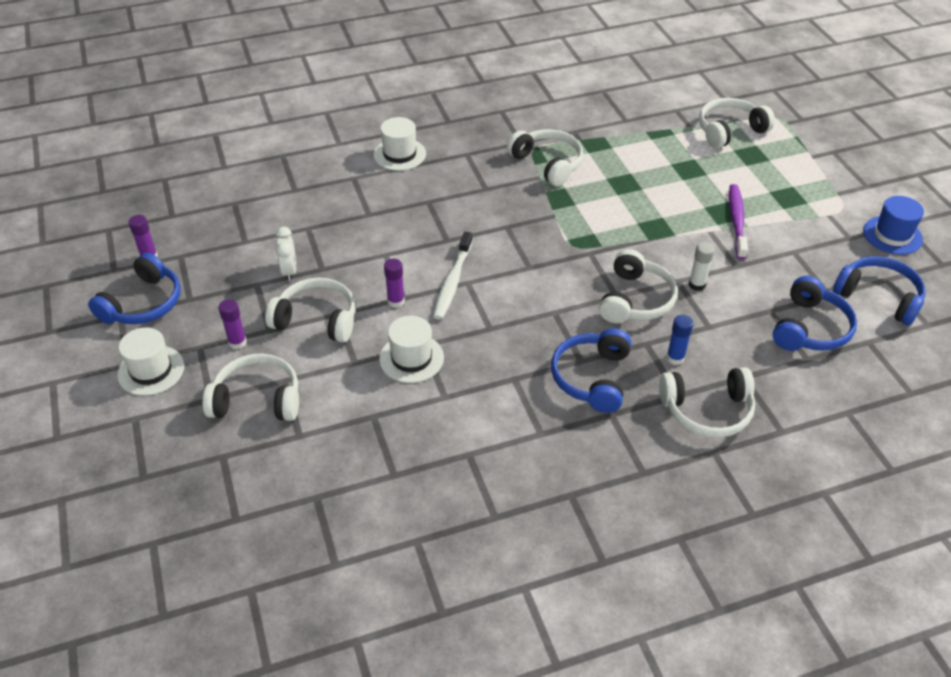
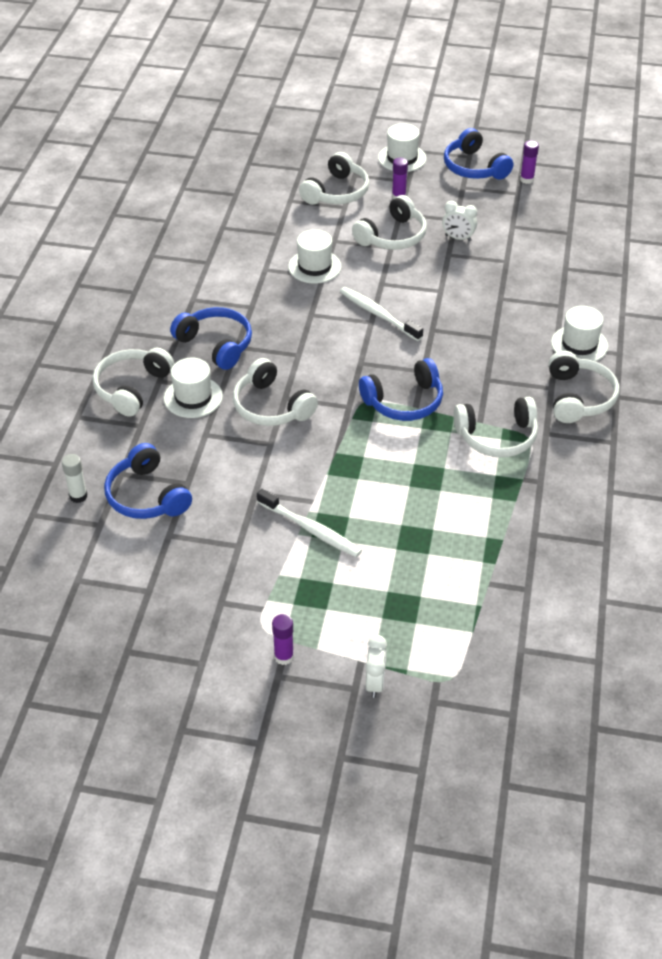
camera: 120 degrees right, 0 degrees up
purple glue stick [384,259,405,308] -> purple glue stick moved to [272,614,294,665]
blue glue stick [666,315,694,365] -> white hat [164,358,223,418]
white glue stick [689,242,715,291] -> white glue stick moved to [62,454,87,503]
white headphones [699,98,775,148] -> white headphones moved to [549,351,619,423]
purple toothbrush [729,184,748,260] -> white toothbrush [257,488,362,557]
blue headphones [833,256,926,325] -> blue headphones moved to [359,358,443,421]
blue hat [863,196,924,255] -> none
none -> white clock [366,635,387,698]

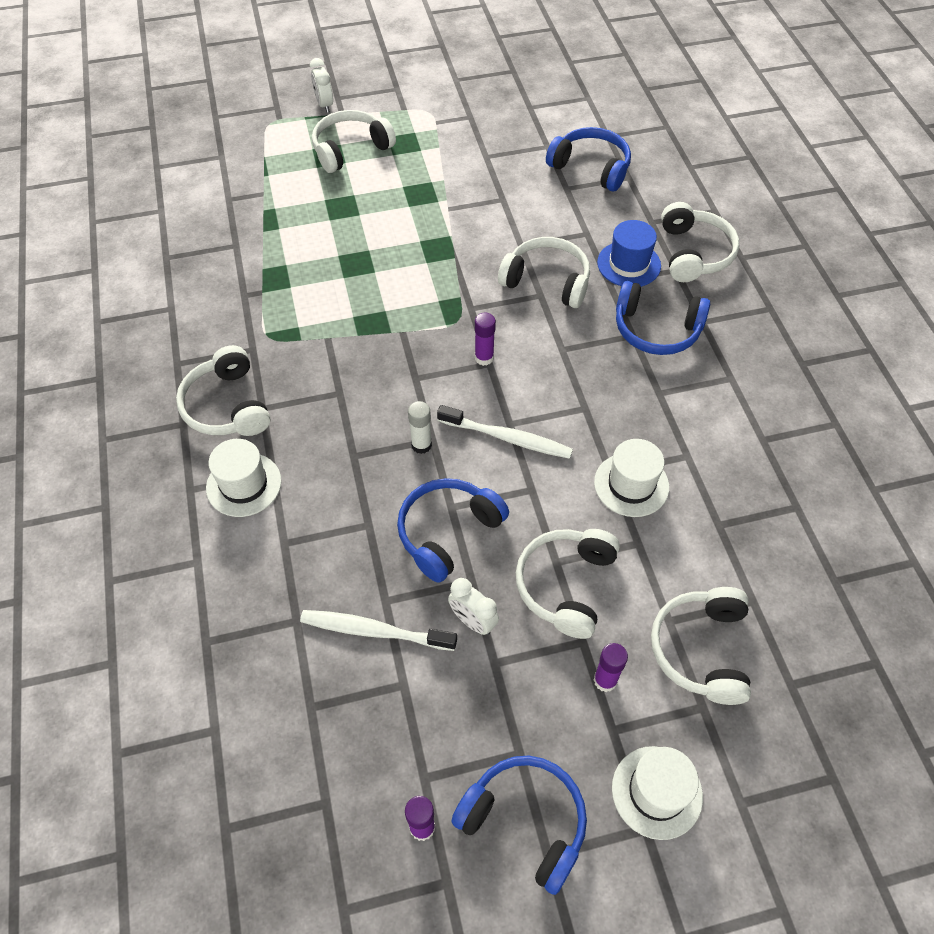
camera: 155 degrees right, 10 degrees up
white glue stick [62,454,87,503] -> white glue stick moved to [408,401,432,454]
white hat [164,358,223,418] -> blue hat [597,220,661,287]
white toothbrush [257,488,362,557] -> white toothbrush moved to [300,610,457,651]
purple glue stick [272,614,294,665] -> purple glue stick moved to [475,313,496,366]
blue headphones [359,358,443,421] -> blue headphones moved to [397,478,509,583]
white clock [442,201,477,241] -> white clock turned 135 degrees counterclockwise [448,578,499,635]
white headphones [453,397,538,457] -> white headphones moved to [312,110,396,173]

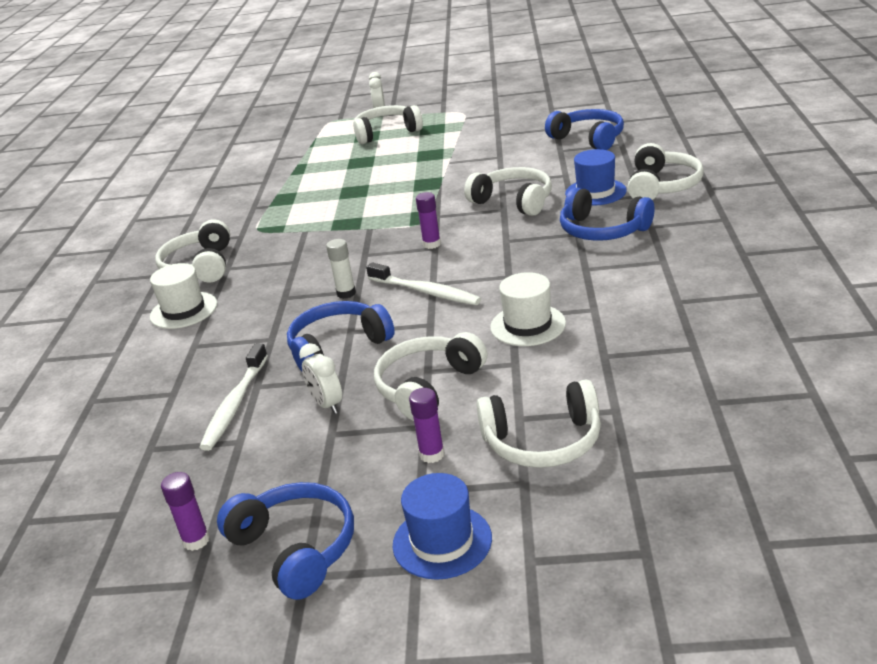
camera: 20 degrees right, 25 degrees down
white toothbrush [300,610,457,651] -> white toothbrush turned 105 degrees counterclockwise [199,344,268,451]
white hat [612,746,703,840] -> blue hat [392,473,492,580]
white headphones [651,587,751,705] -> white headphones turned 120 degrees counterclockwise [476,379,601,468]

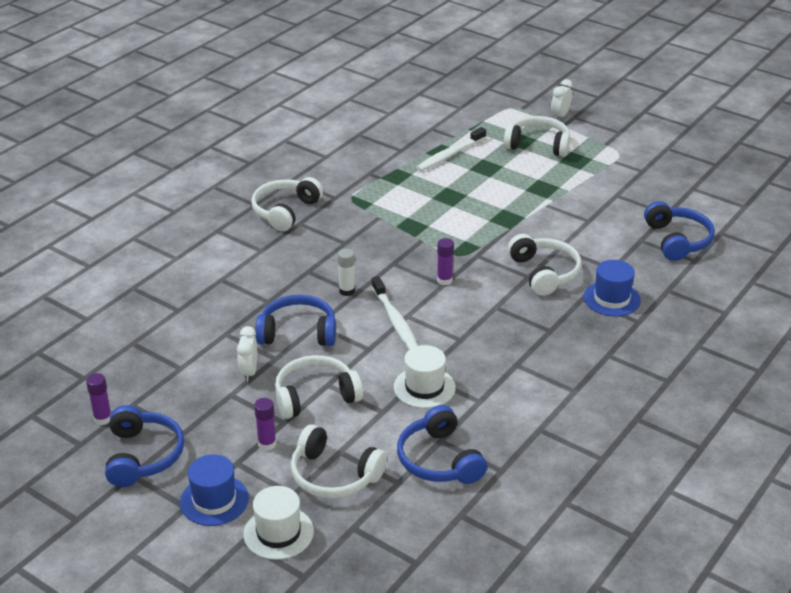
camera: 30 degrees right, 5 degrees up
white hat [150,263,217,329] -> white hat moved to [243,486,314,560]
white toothbrush [199,344,268,451] -> white toothbrush moved to [416,127,486,171]
blue headphones [560,187,654,241] -> blue headphones moved to [397,405,487,484]
white headphones [627,143,704,200] -> none

